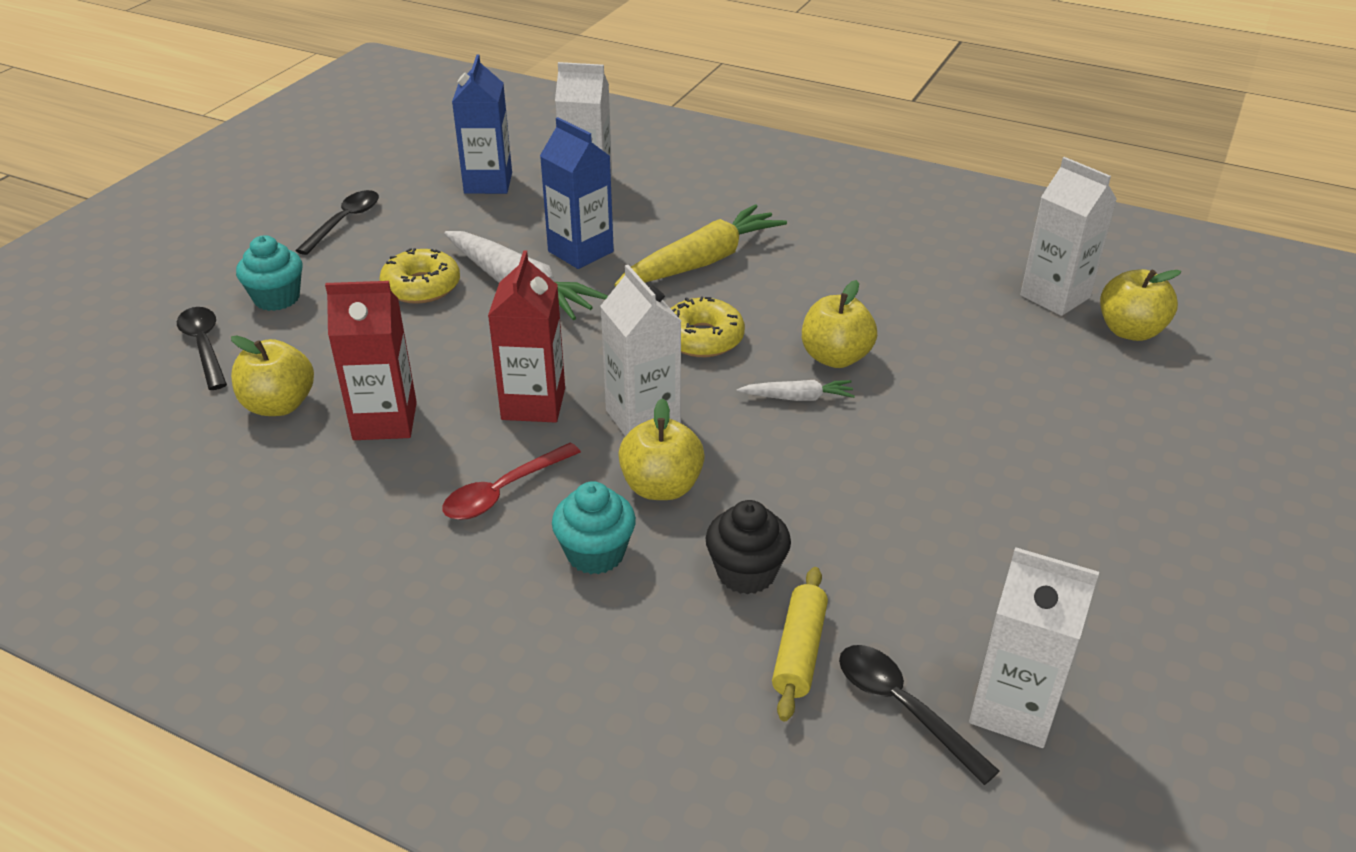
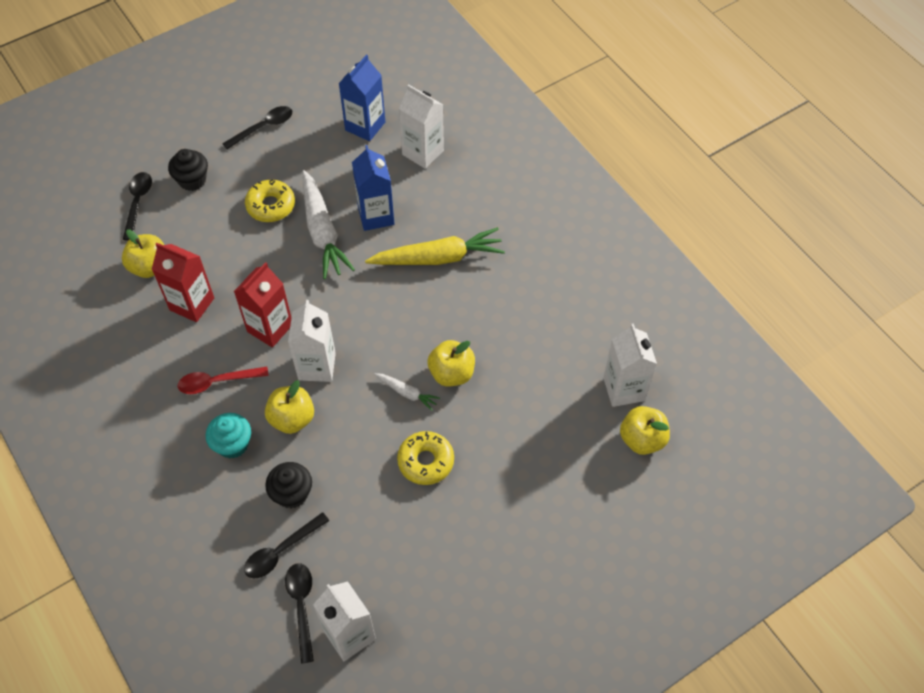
camera: 30 degrees right, 20 degrees up
turquoise cupcake [236,235,303,311] -> black cupcake [168,149,208,191]
yellow donut [670,297,745,357] -> yellow donut moved to [397,431,454,485]
yellow rolling pin [772,567,828,721] -> black spoon [244,512,329,578]

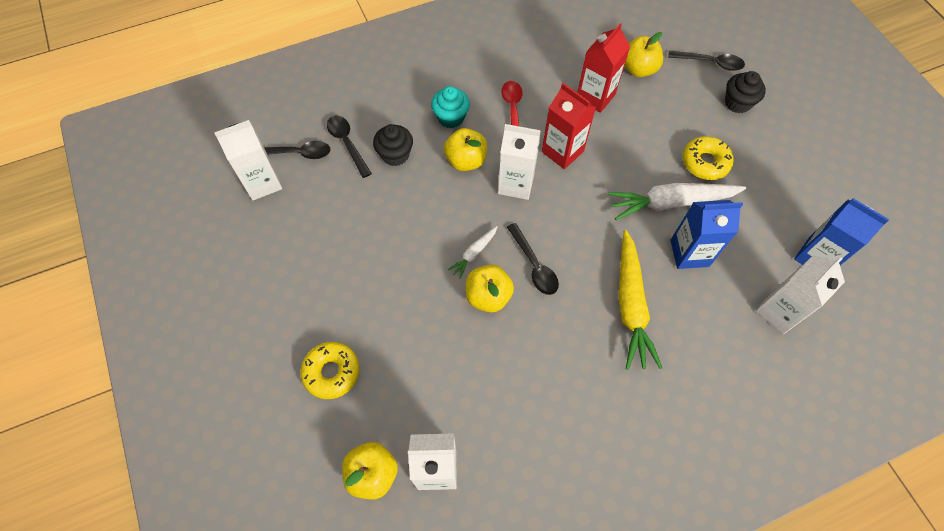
camera: 100 degrees right, 5 degrees up
black spoon [222,106,292,149] -> black spoon moved to [507,223,559,295]
yellow donut [397,431,454,485] -> yellow donut moved to [300,342,359,399]

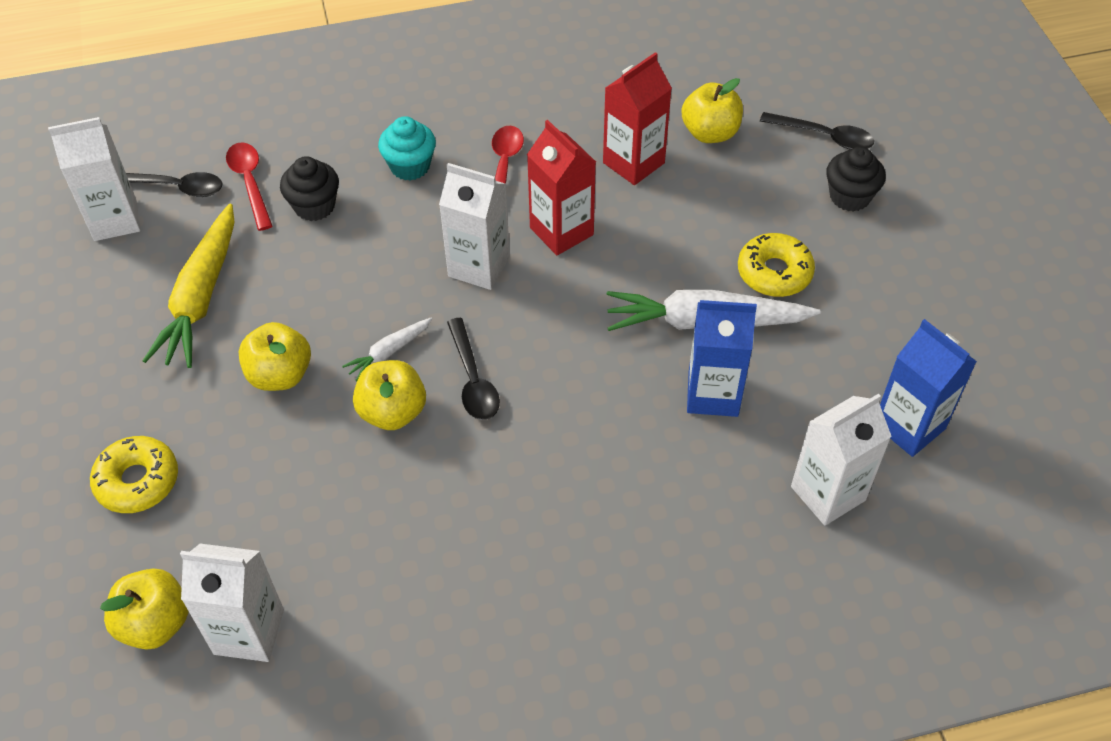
camera: 10 degrees right, 10 degrees down
black spoon [327,115,372,178] -> red spoon [226,142,272,231]
yellow apple [444,128,487,171] -> yellow apple moved to [239,322,311,391]
yellow carrot [618,230,662,370] -> yellow carrot moved to [143,203,235,368]

